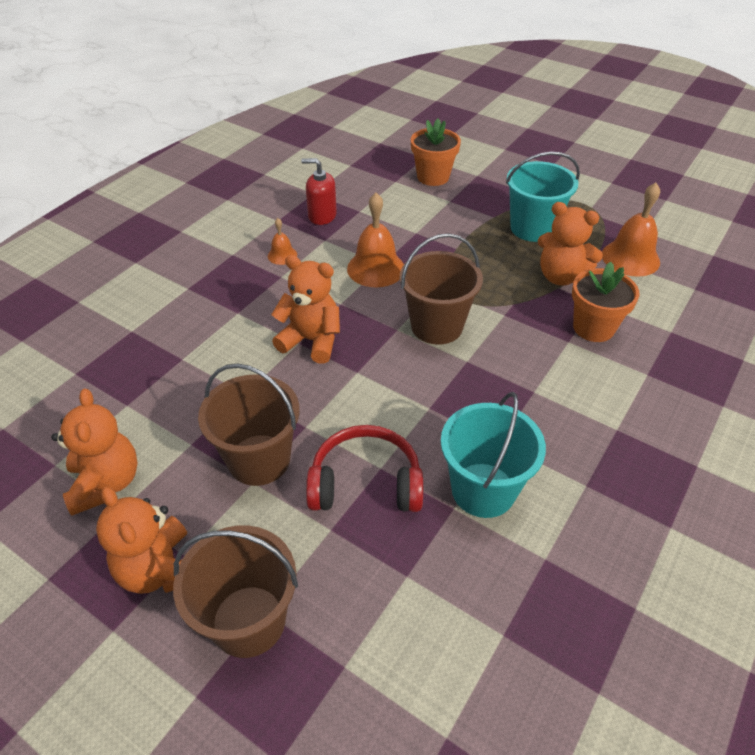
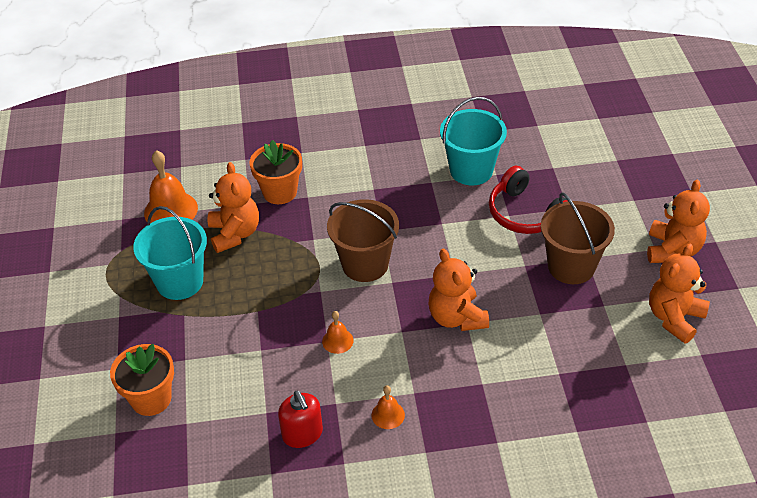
camera: 130 degrees left, 0 degrees up
brown bucket [173,526,298,658] -> none
orange bell [347,193,404,287] -> orange bell [322,311,354,354], size x0.52

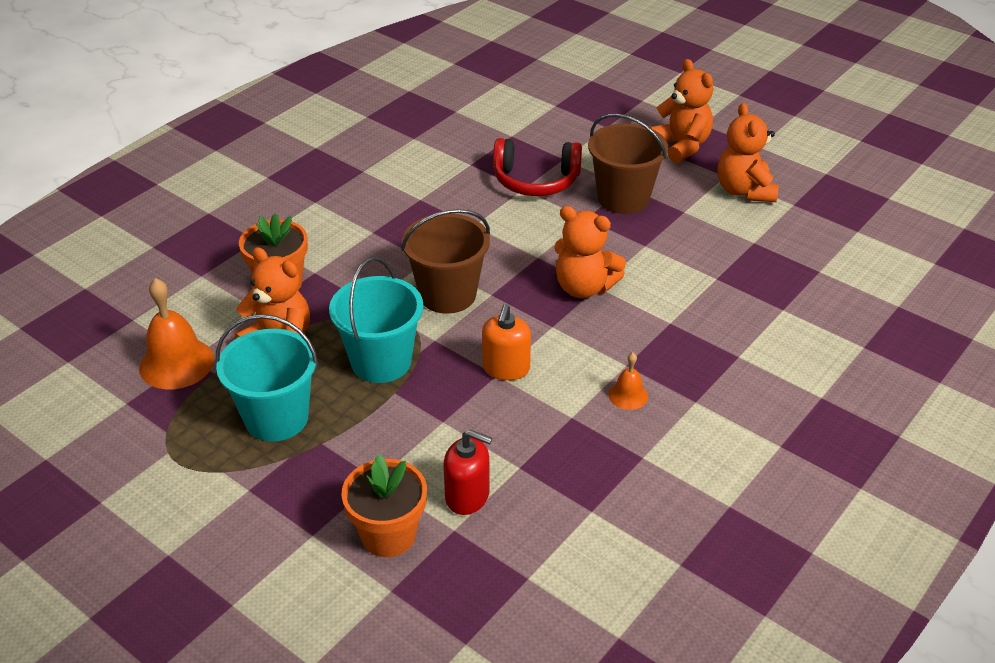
camera: 45 degrees left, 5 degrees down
red soap dispenser [278,391,323,448] -> red soap dispenser moved to [443,430,492,515]
orange bell [322,311,354,354] -> orange soap dispenser [482,304,531,380]
turquoise bucket [440,97,507,185] -> turquoise bucket moved to [329,257,423,383]

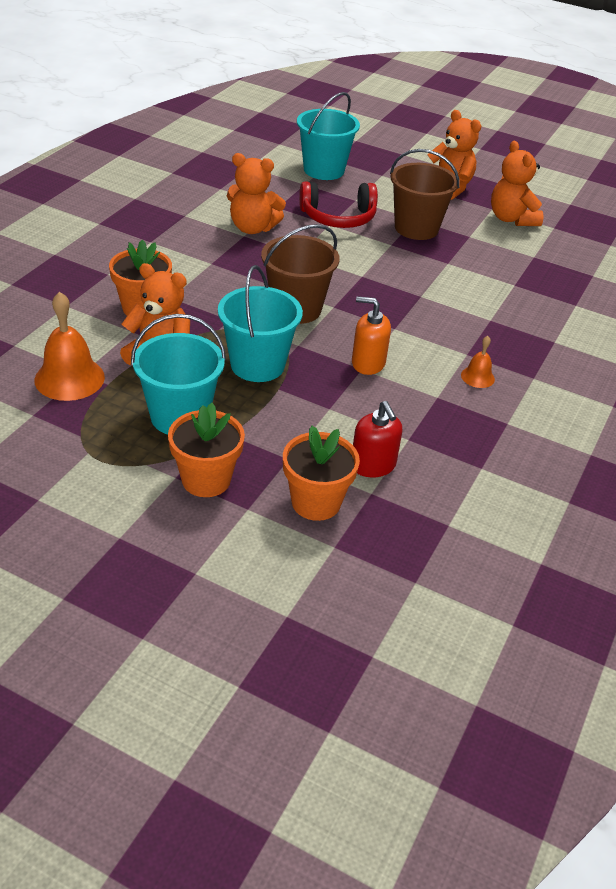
camera: 15 degrees left, 0 degrees up
red soap dispenser [443,430,492,515] -> red soap dispenser turned 60 degrees clockwise [353,401,402,478]
orange soap dispenser [482,304,531,380] -> orange soap dispenser turned 105 degrees clockwise [352,296,391,375]
orange teddy bear [554,206,626,298] -> orange teddy bear moved to [227,153,286,234]
none -> orange flower pot [168,403,245,497]
none -> turquoise bucket [297,92,360,180]

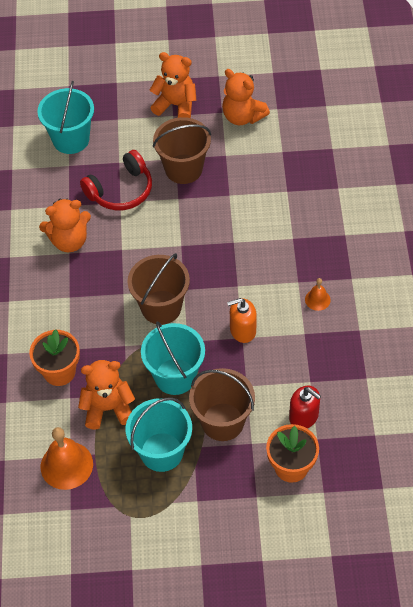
camera: 25 degrees left, 15 degrees up
orange flower pot [168,403,245,497] -> none
none -> brown bucket [189,368,255,441]

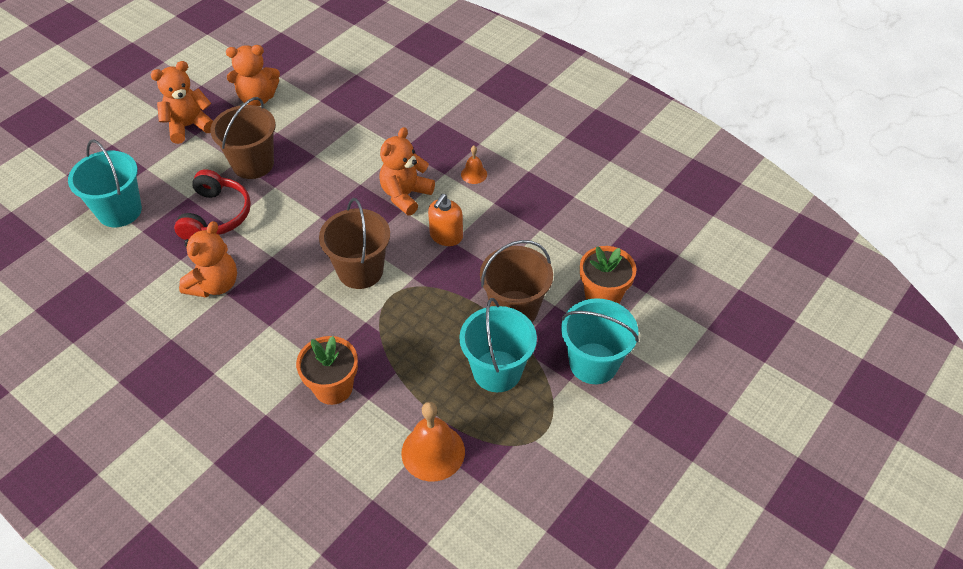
camera: 50 degrees left, 5 degrees down
orange teddy bear [78,360,135,430] -> orange teddy bear moved to [379,127,435,215]
turquoise bucket [141,321,205,395] -> turquoise bucket moved to [561,298,639,384]
red soap dispenser [289,386,321,428] -> none

